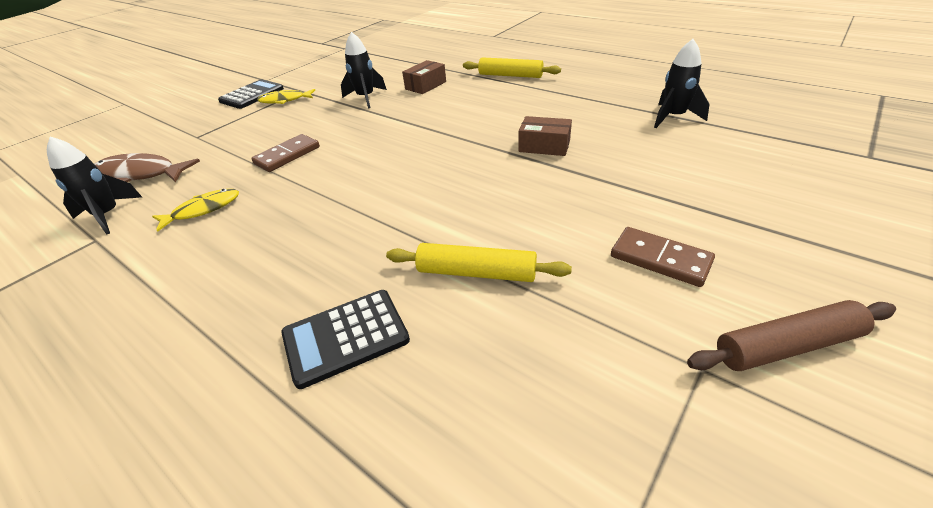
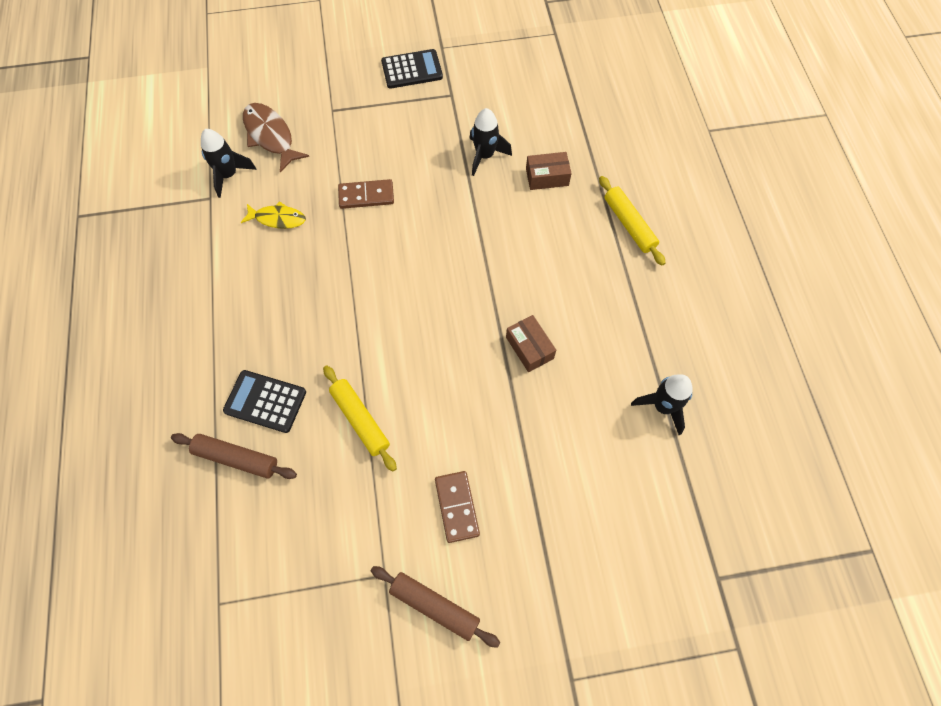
camera: 40 degrees right, 25 degrees up
yellow fish [257,89,315,104] -> none
none -> brown rolling pin [171,433,297,479]

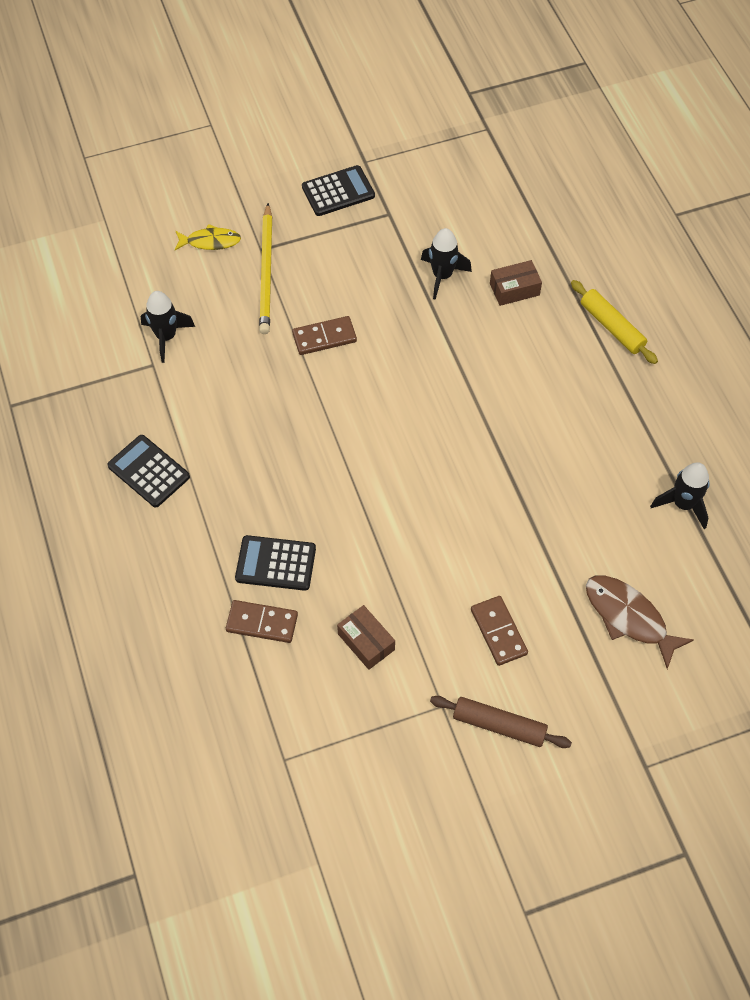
camera: 10 degrees left, 5 degrees down
brown rolling pin [171,433,297,479] -> brown domino [226,600,298,643]
yellow fish [241,201,306,229] -> yellow fish moved to [175,224,241,250]
brown fish [243,103,309,172] -> brown fish moved to [586,575,694,669]
yellow rolling pin [323,366,397,472] -> none
brown box [506,315,556,372] -> brown box moved to [337,605,395,670]
none -> black calculator [107,435,190,507]
none -> yellow pencil [259,203,273,334]

